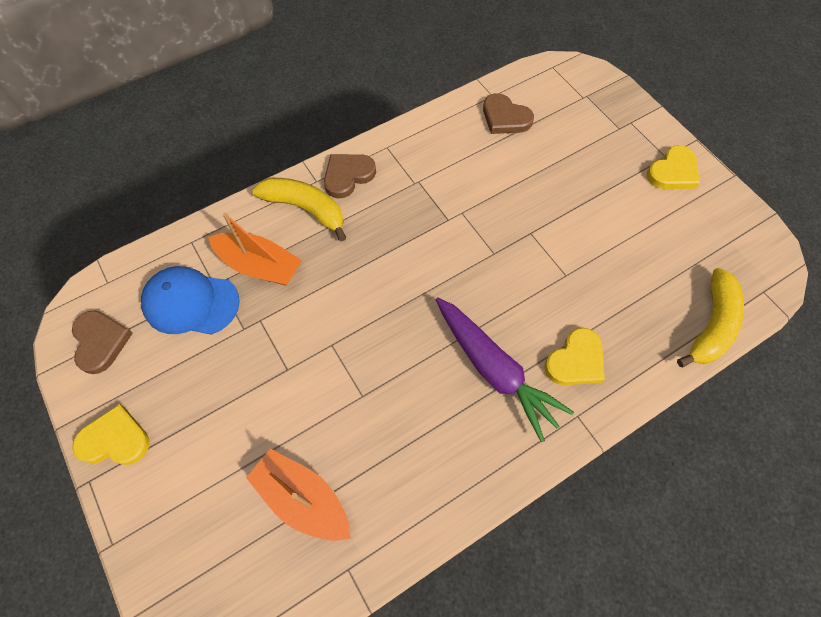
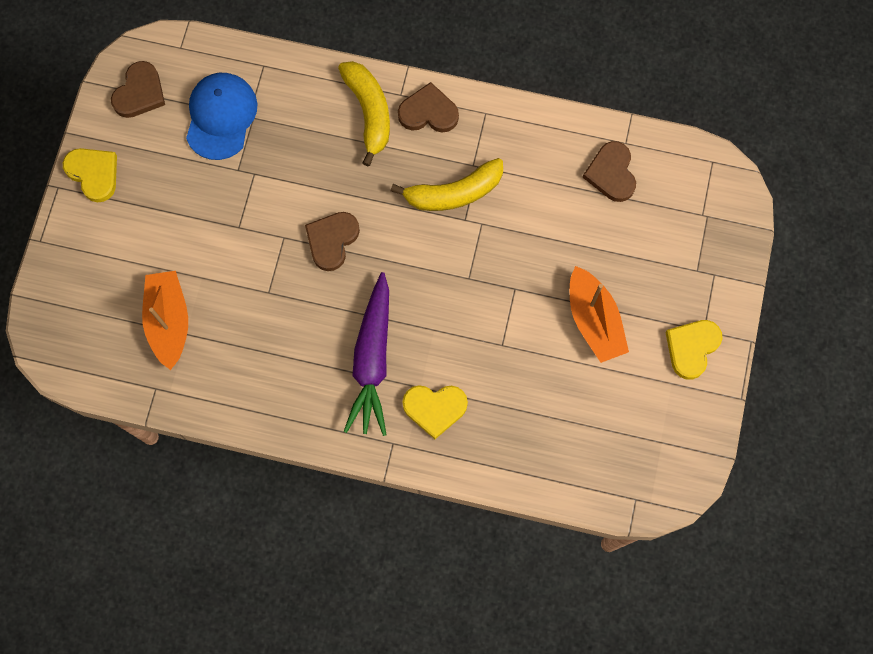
camera: 45 degrees right, 10 degrees up
blue cap [141,266,240,335] -> blue cap turned 45 degrees clockwise [186,73,258,160]
orange boat [208,213,302,286] -> orange boat moved to [570,266,629,363]
yellow heart [647,145,700,189] -> yellow heart turned 120 degrees clockwise [665,320,723,379]
yellow banana [677,268,744,367] -> yellow banana moved to [391,158,503,211]
none -> brown heart [305,212,360,271]

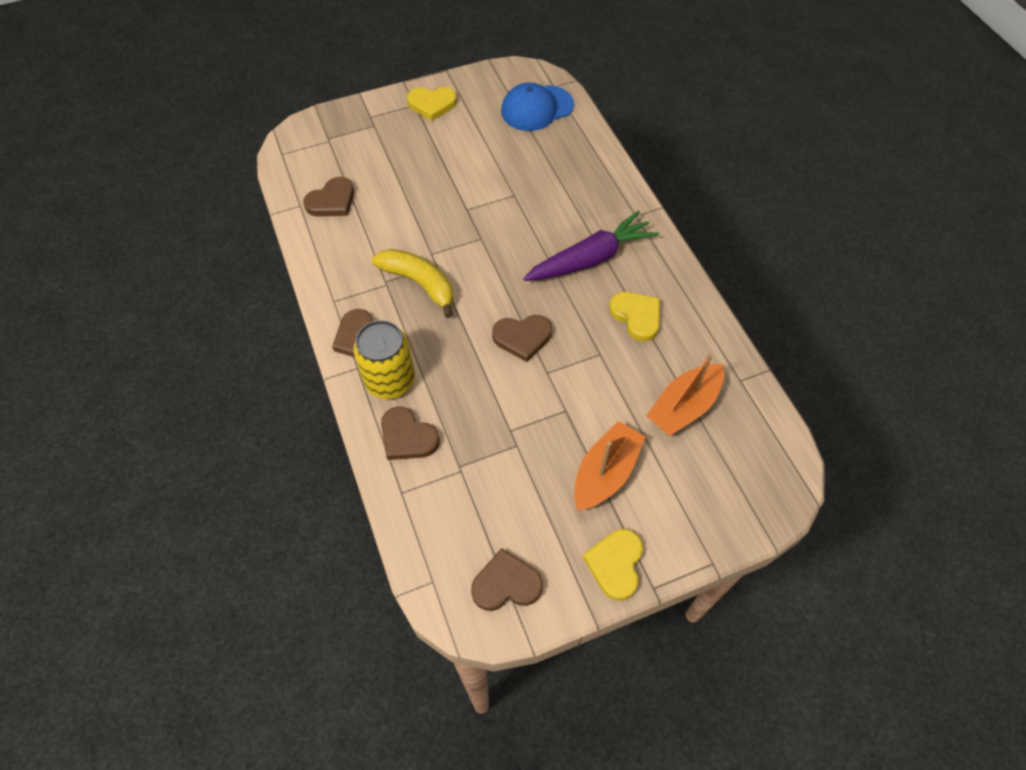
camera: 125 degrees left, 15 degrees down
blue cap [186,73,258,160] -> blue cap moved to [501,83,574,131]
yellow banana [338,61,390,166] -> yellow can [353,320,415,399]
yellow heart [402,385,468,439] -> yellow heart moved to [609,292,660,341]
orange boat [570,266,629,363] -> orange boat moved to [574,421,646,510]
none -> brown heart [381,407,440,460]

